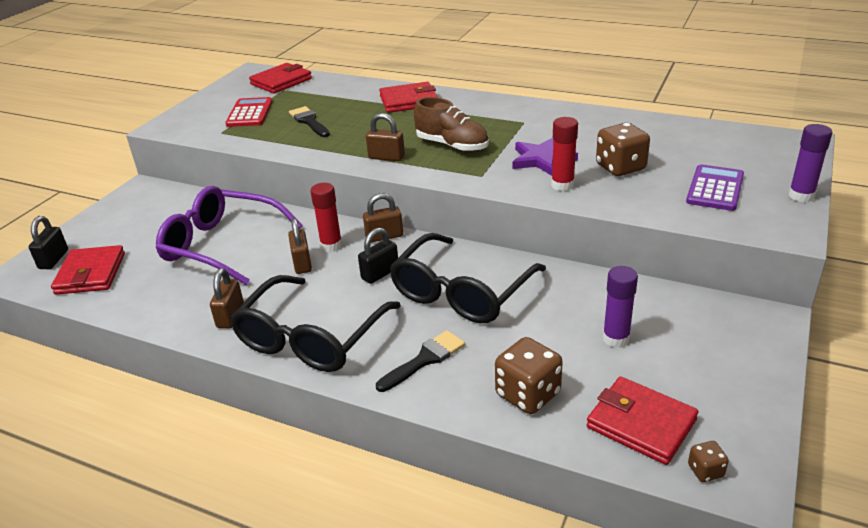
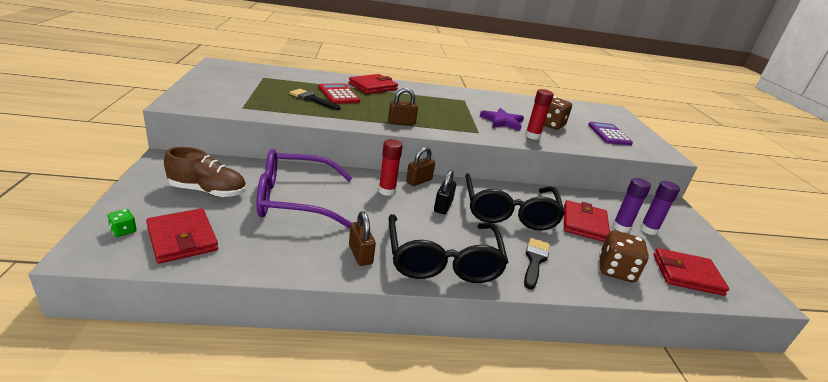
camera: 35 degrees left, 5 degrees down
black padlock [29,216,68,269] -> green dice [107,209,137,237]
red calculator [225,97,273,127] -> red calculator moved to [319,83,360,104]
red wallet [249,63,312,94] -> red wallet moved to [564,200,610,242]
brown padlock [288,218,312,274] -> none
brown shoe [414,97,489,152] -> brown shoe moved to [164,147,246,197]
brown dice [688,441,729,482] -> none
purple glue stick [788,124,832,202] -> purple glue stick moved to [640,181,680,235]

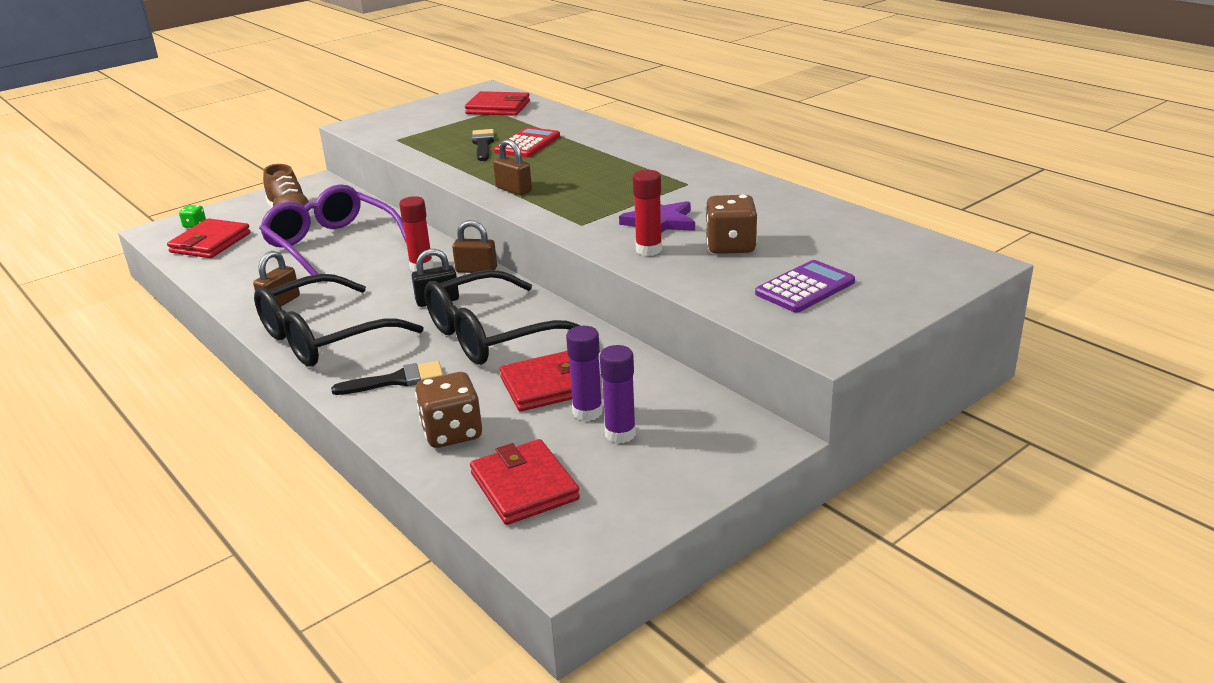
camera: 60 degrees right, 0 degrees up
red wallet [349,74,398,94] -> red wallet moved to [465,91,530,116]

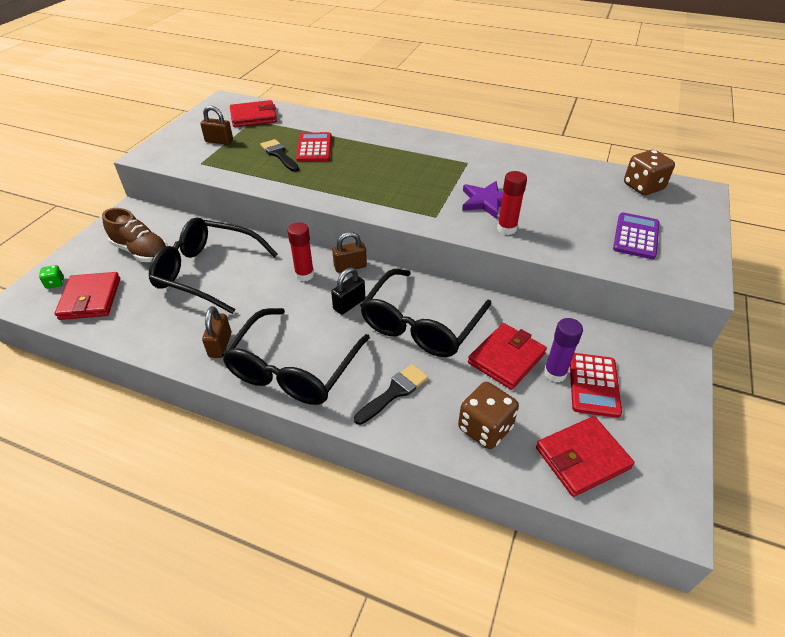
camera: 30 degrees left, 15 degrees up
purple glasses [259,184,407,275] -> black glasses [149,217,278,314]
red wallet [470,439,580,525] -> red wallet turned 60 degrees counterclockwise [536,416,635,497]
brown padlock [493,139,532,195] -> brown padlock moved to [200,106,233,145]
purple glue stick [600,345,636,444] -> red calculator [570,353,622,418]
brown dice [705,195,757,254] -> brown dice moved to [624,150,675,195]

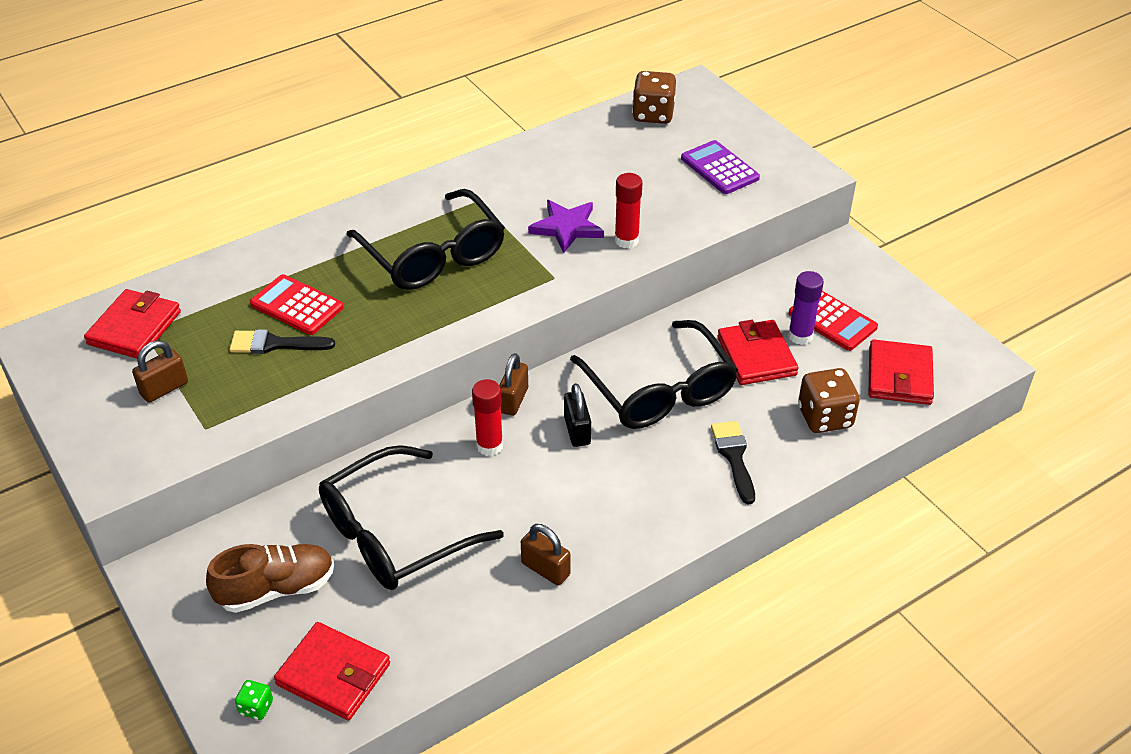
camera: 55 degrees left, 0 degrees up
black glasses [222,308,370,405] -> black glasses moved to [346,189,505,290]

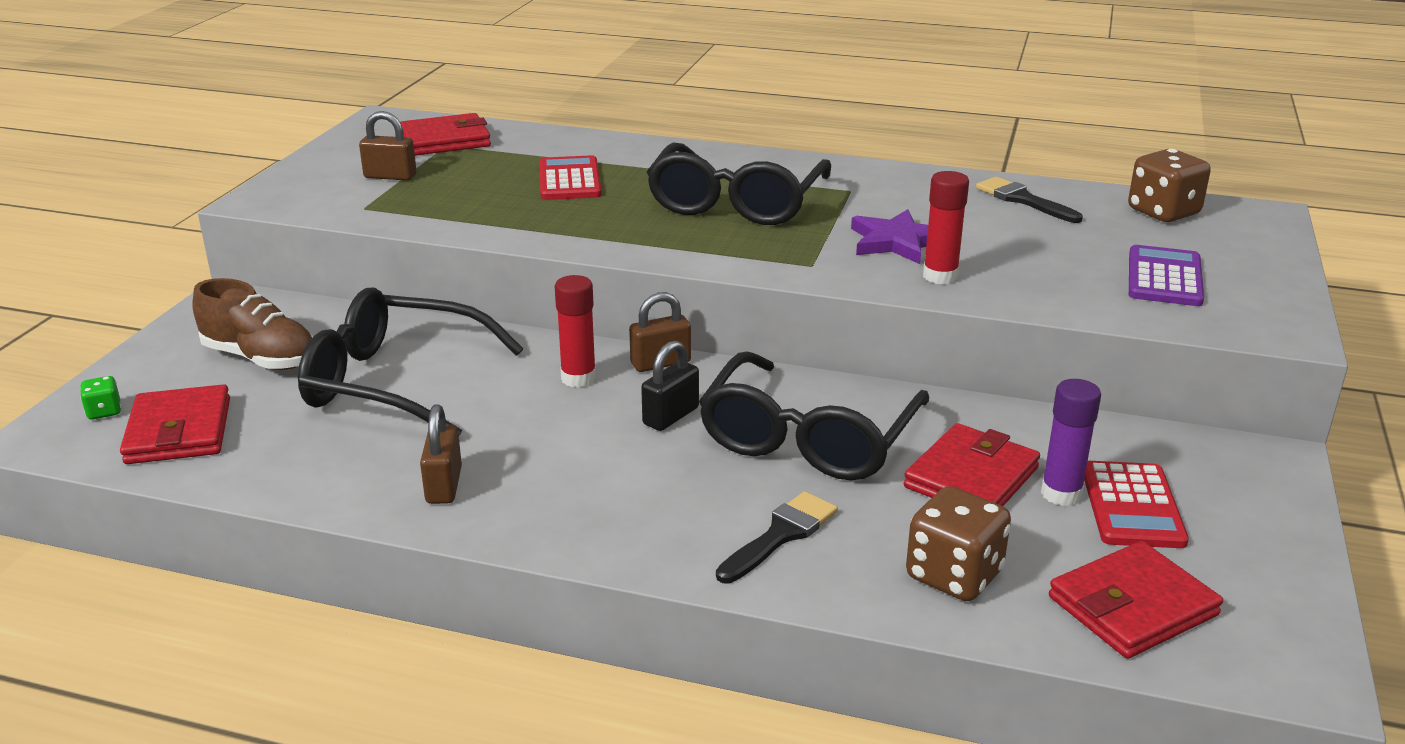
camera: 50 degrees right, 15 degrees down
black brush [229,329,335,354] -> black brush moved to [976,177,1083,223]

